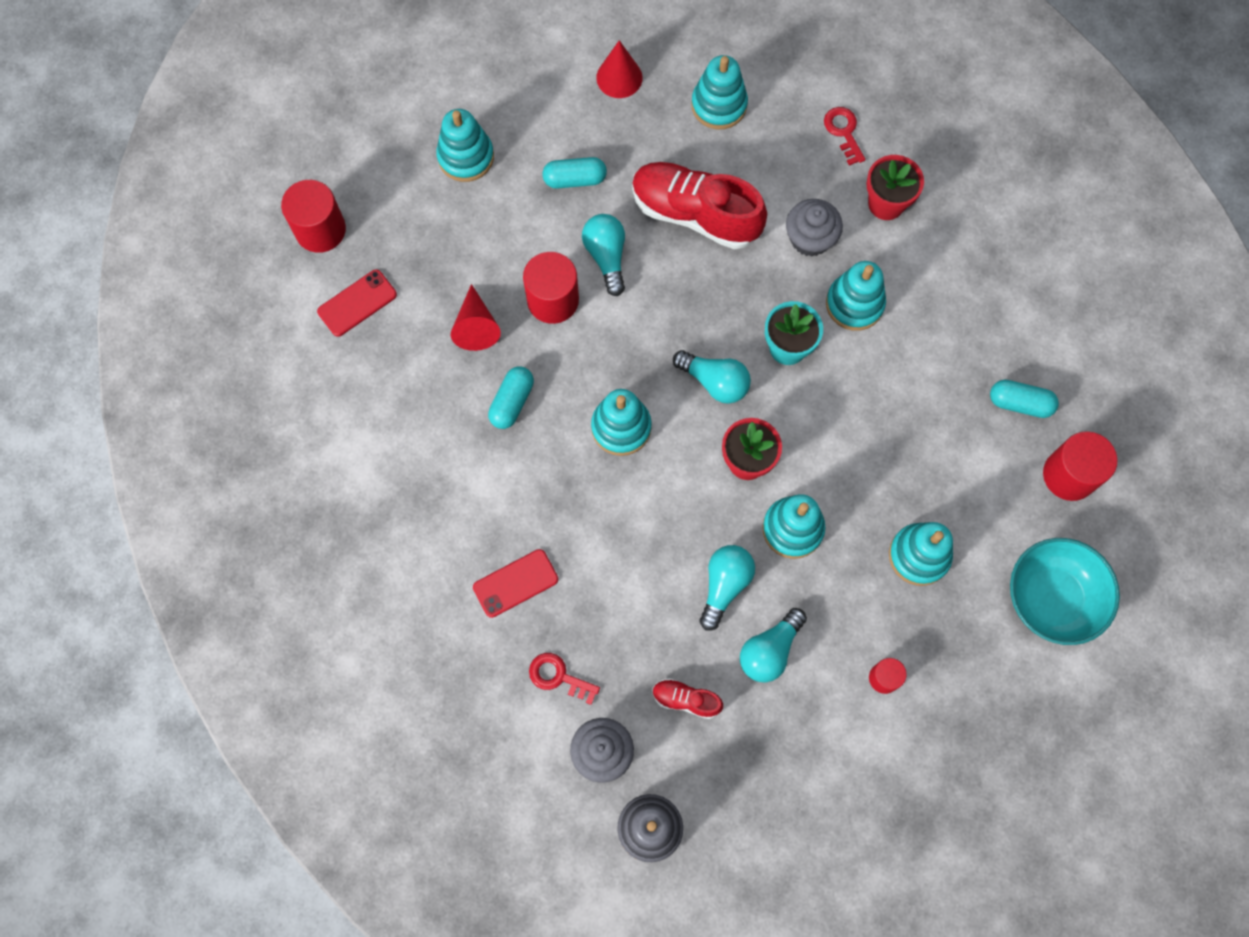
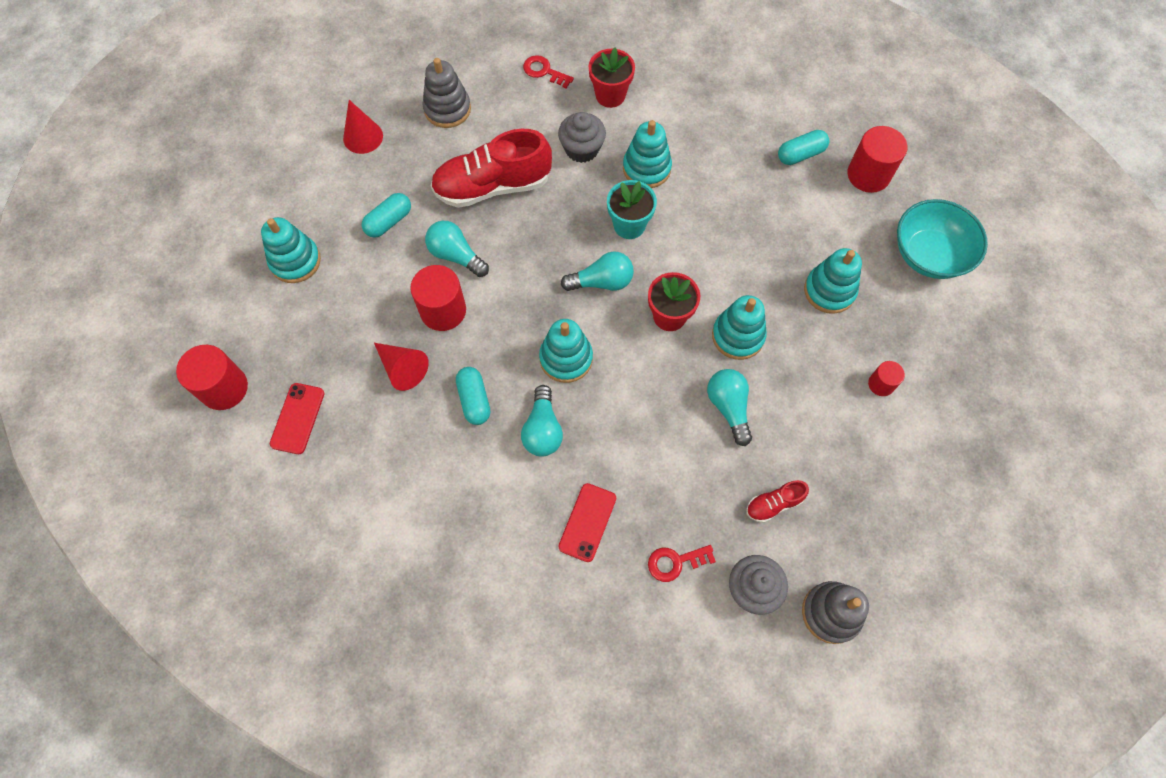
camera: 40 degrees left, 5 degrees down
turquoise stacking toy [691,55,748,129] -> grey stacking toy [422,58,471,128]
turquoise light bulb [740,608,807,682] -> turquoise light bulb moved to [521,385,563,457]

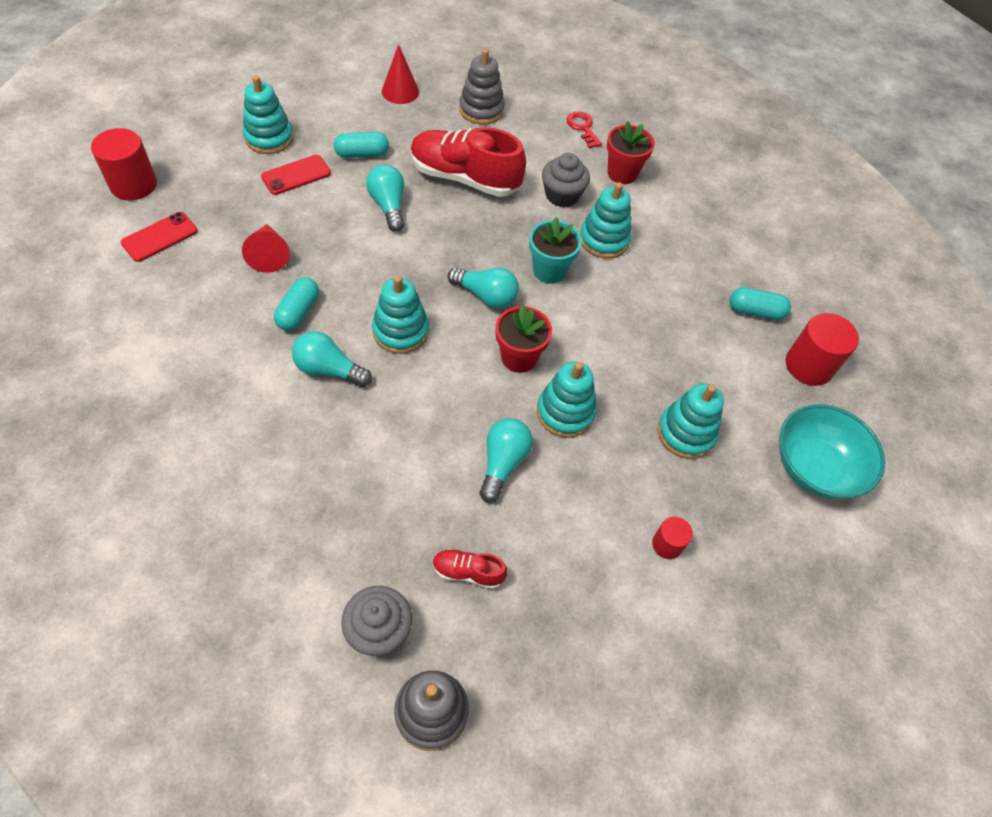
camera: 30 degrees right, 10 degrees down
red cylinder [410,265,466,331] -> none
turquoise light bulb [521,385,563,457] -> turquoise light bulb turned 75 degrees clockwise [292,331,372,387]
red phone [558,483,616,562] -> red phone moved to [261,155,331,195]
red key [648,545,716,582] -> none

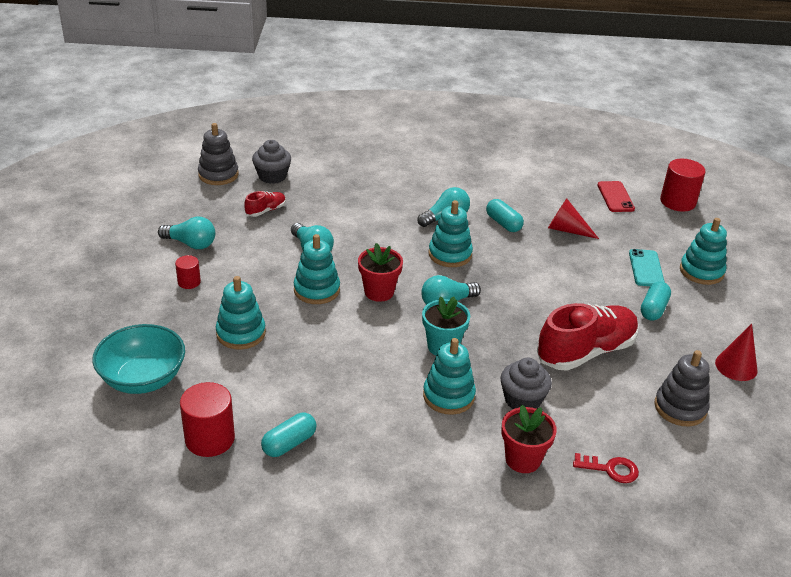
camera: 130 degrees right, 20 degrees down
red phone [261,155,331,195] -> turquoise phone [629,249,665,286]
turquoise light bulb [366,164,404,232] -> turquoise light bulb moved to [158,217,215,249]

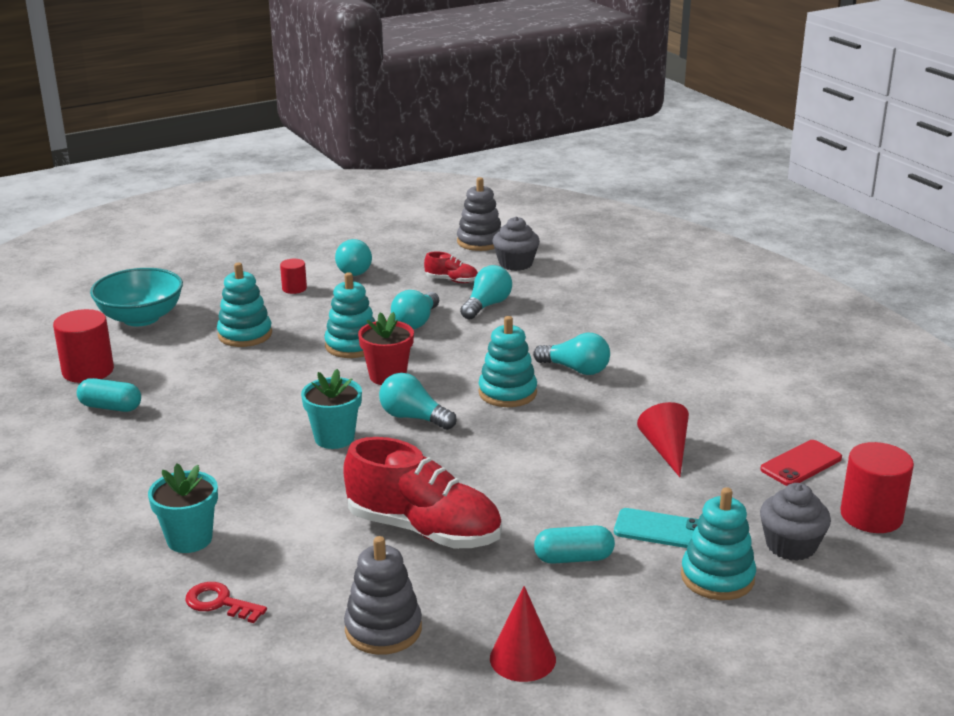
camera: 60 degrees right, 10 degrees down
turquoise stacking toy [423,338,476,415] -> none
turquoise capsule [486,199,524,232] -> none
grey cupcake [501,358,552,409] -> grey cupcake moved to [760,483,831,561]
red flower pot [501,405,557,473] -> turquoise flower pot [148,464,218,553]
red key [573,453,639,483] -> red key turned 135 degrees clockwise [185,582,267,623]
turquoise phone [629,249,665,286] -> turquoise phone turned 45 degrees clockwise [614,508,698,548]
none -> turquoise light bulb [460,265,512,320]

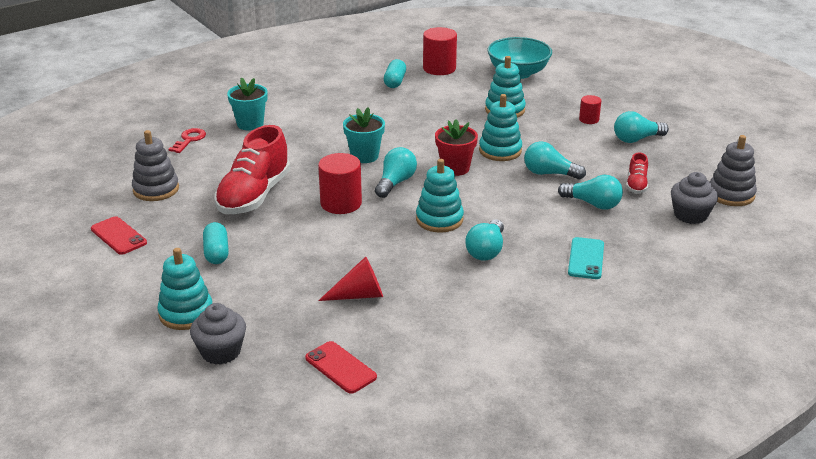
camera: 85 degrees right, 5 degrees up
red cone [490,586,556,682] -> red phone [91,216,147,255]
turquoise phone [614,508,698,548] -> turquoise phone moved to [568,237,604,279]
red cylinder [840,442,914,533] -> red cylinder moved to [318,153,362,214]

